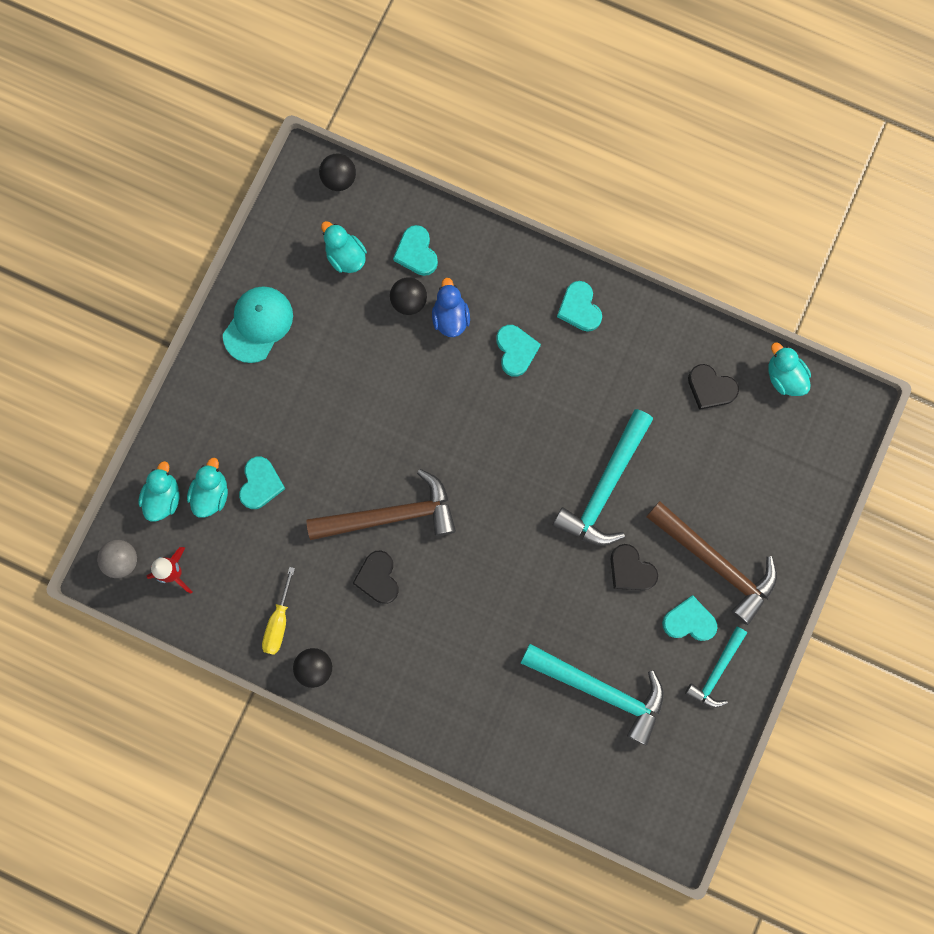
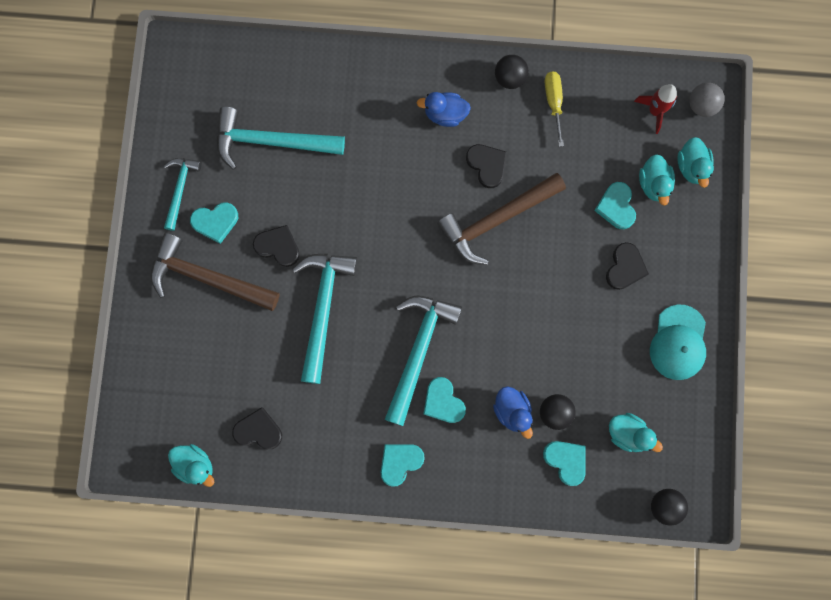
camera: 160 degrees right, 0 degrees up
turquoise heart [557,281,602,332] -> turquoise heart turned 90 degrees counterclockwise [381,444,425,487]
none -> turquoise hammer [384,295,462,426]
none -> blue duck [417,92,471,127]
none -> black heart [606,242,649,290]

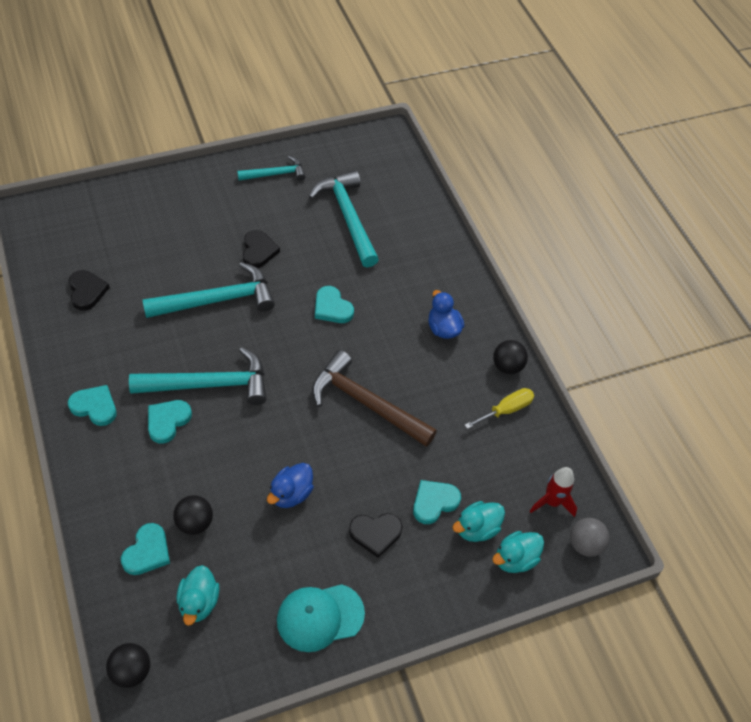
camera: 60 degrees right, 25 degrees down
brown hammer [151,233,280,311] -> none
turquoise duck [168,444,214,487] -> none
turquoise heart [190,202,238,244] -> turquoise heart moved to [315,286,354,323]
black heart [466,144,507,188] -> none
blue duck [493,386,533,439] -> blue duck moved to [267,463,314,508]

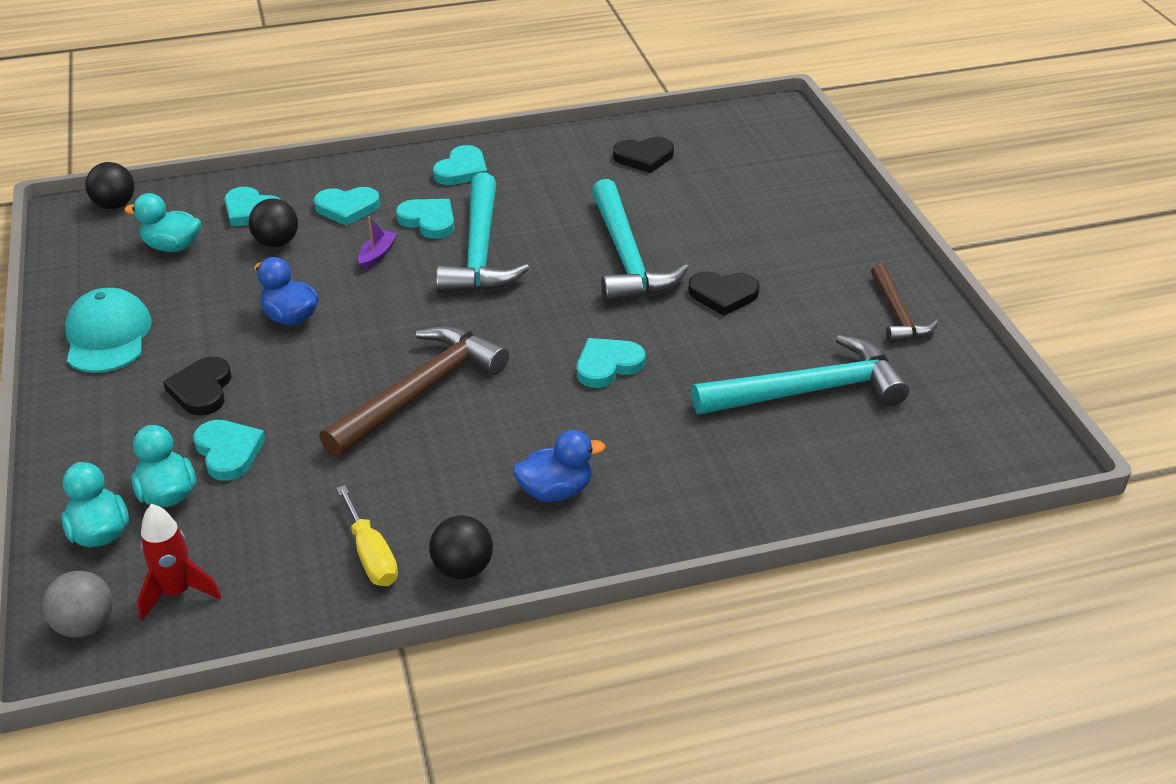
camera: 100 degrees right, 15 degrees down
turquoise hammer [237,156,306,181] -> brown hammer [871,264,938,343]
none -> turquoise heart [314,187,380,226]
none -> purple boat [358,217,397,270]

